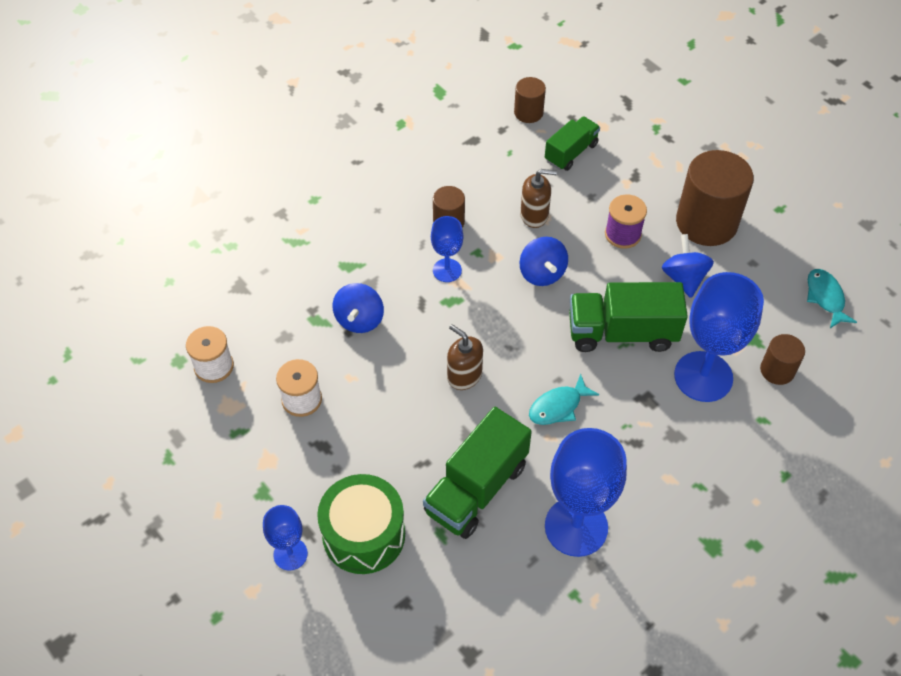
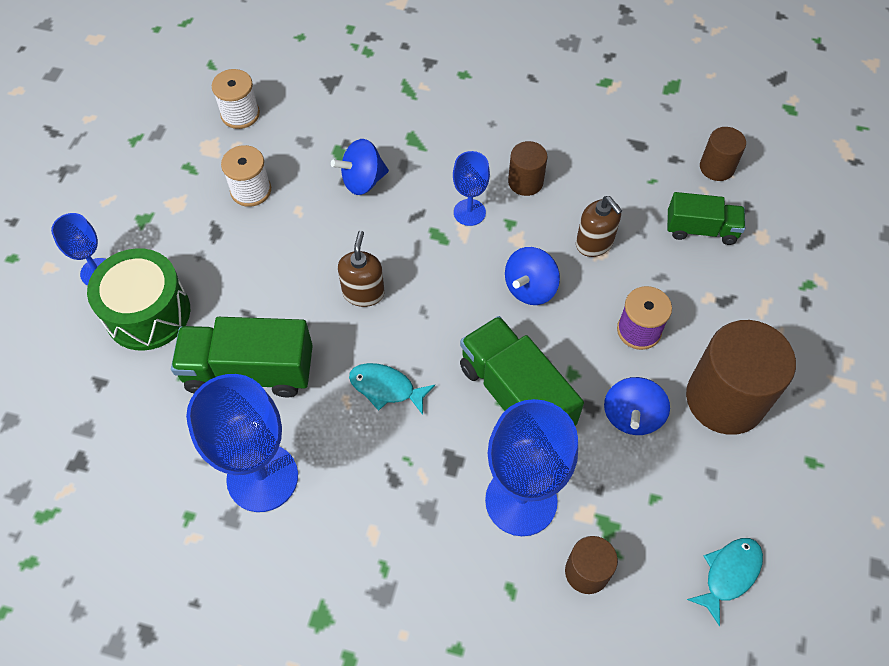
camera: 55 degrees right, 5 degrees up
blue spinning top [662,234,714,298] -> blue spinning top turned 150 degrees clockwise [604,377,670,435]

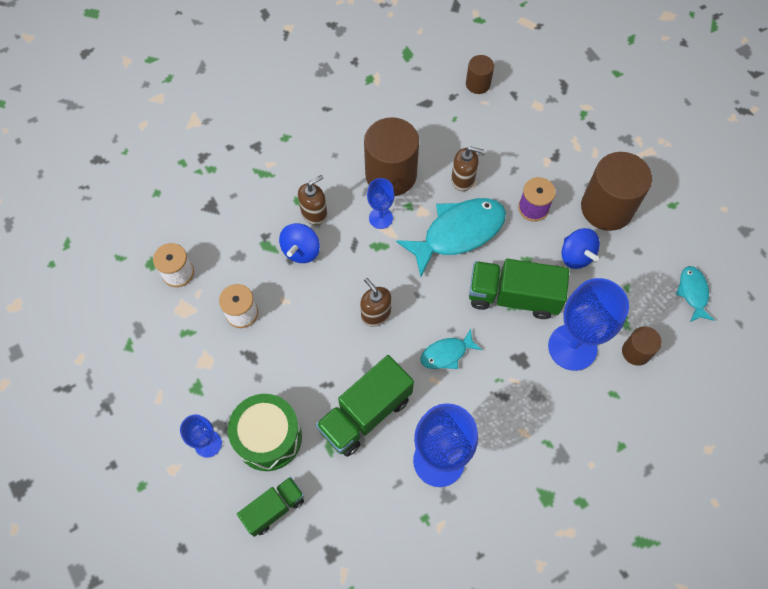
camera: 45 degrees left, 5 degrees up
blue spinning top [505,247,560,305] -> turquoise fish [396,198,506,276]
brown cylinder [508,141,548,196] -> brown cylinder [364,117,419,196], size x1.96
green truck [667,192,745,245] -> green truck moved to [237,477,304,537]
none -> brown soap dispenser [298,175,327,225]

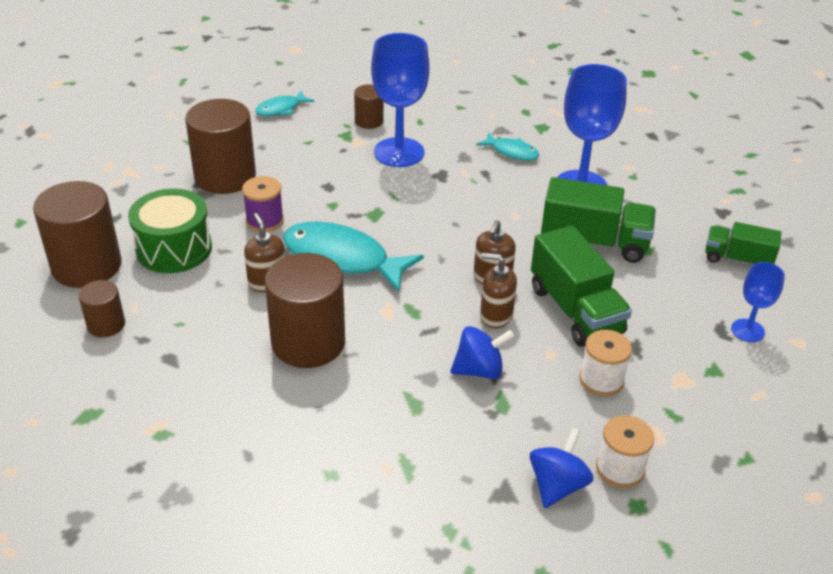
camera: 125 degrees left, 25 degrees down
green drum [228,394,302,471] -> green drum moved to [128,189,212,273]
brown soap dispenser [298,175,327,225] -> brown soap dispenser moved to [480,253,517,328]
blue goblet [367,178,395,229] -> none
turquoise fish [420,329,482,369] -> turquoise fish moved to [476,133,539,161]
green truck [469,259,569,319] -> green truck moved to [531,225,632,347]
blue spinning top [562,228,600,269] -> blue spinning top moved to [530,428,593,508]
none -> brown cylinder [33,181,122,288]

